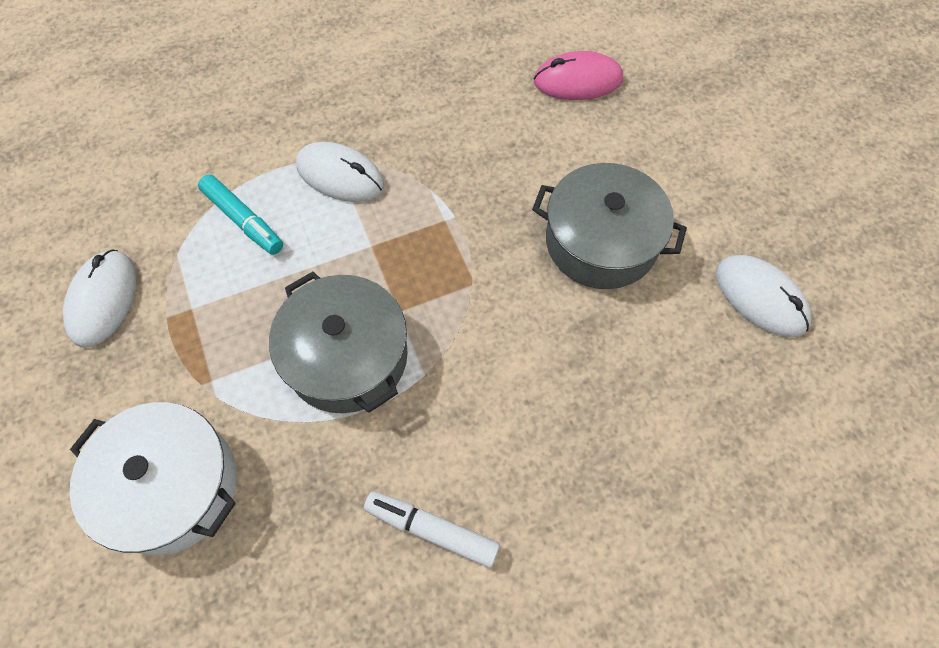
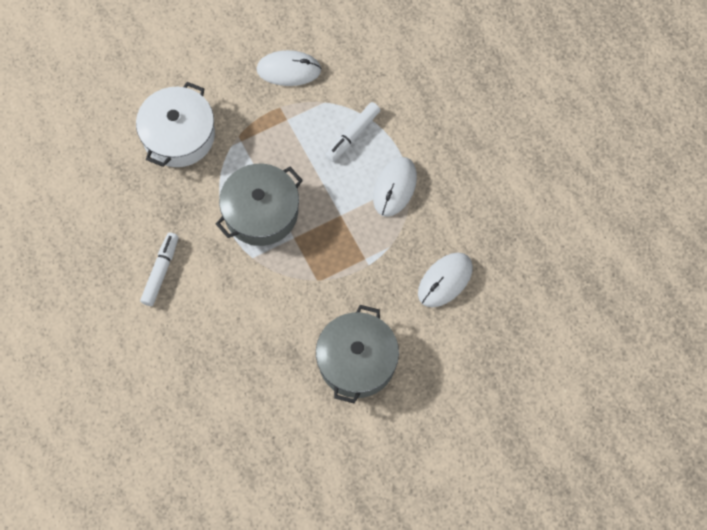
camera: 85 degrees right, 5 degrees up
turquoise marker [198,174,283,255] -> white marker [326,102,380,162]
pink mouse [534,51,623,100] -> none
white mouse [716,255,811,337] -> white mouse moved to [418,253,473,307]

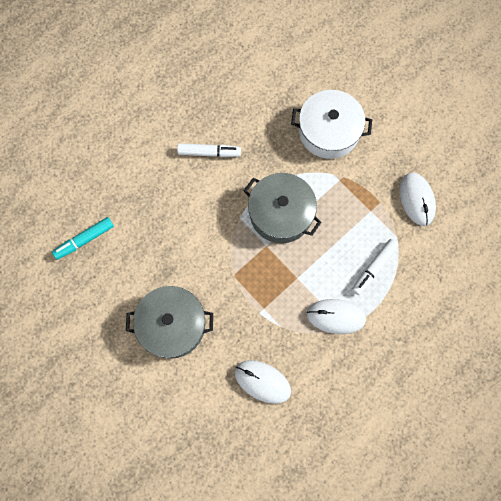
camera: 75 degrees right, 5 degrees up
white marker [326,102,380,162] -> white marker turned 75 degrees counterclockwise [352,239,399,295]
none -> turquoise marker [52,217,114,260]

